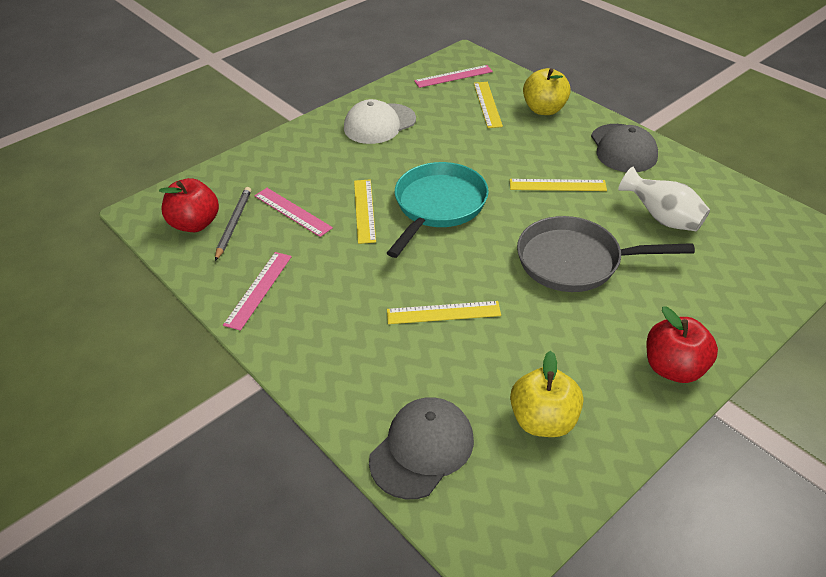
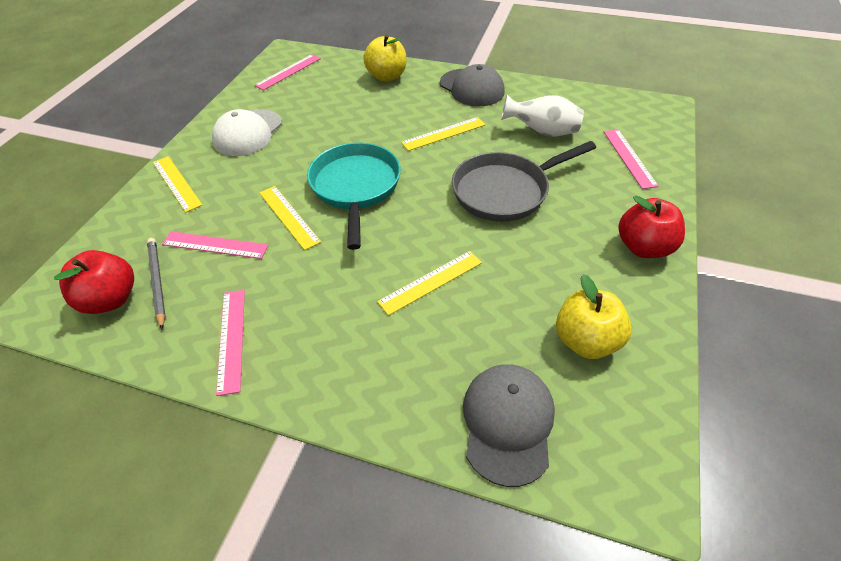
camera: 30 degrees left, 5 degrees up
yellow ruler [474,82,503,128] -> yellow ruler moved to [153,156,202,212]
none -> pink ruler [604,129,659,189]

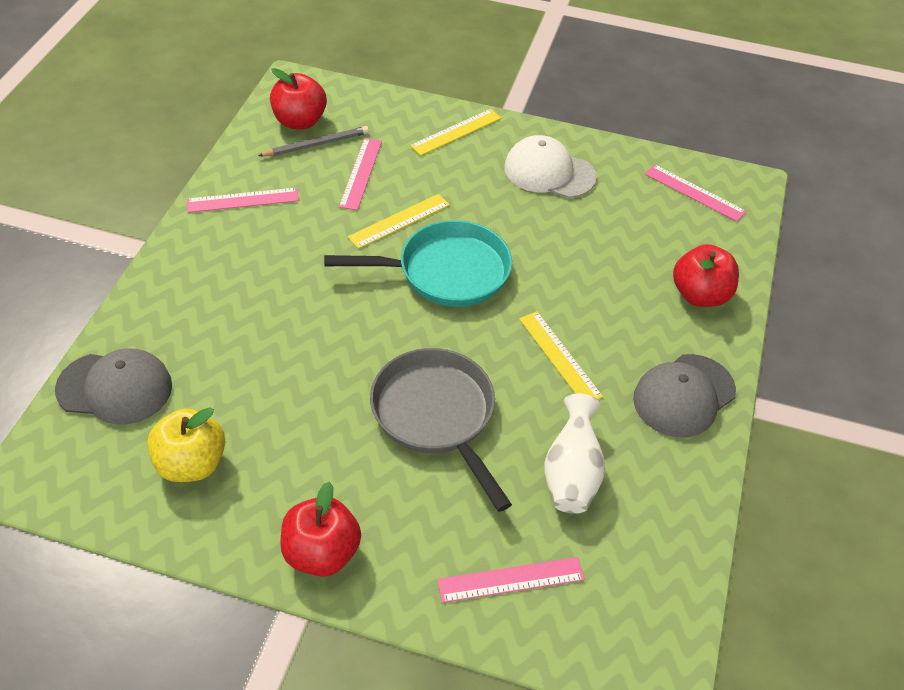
camera: 85 degrees right, 0 degrees up
yellow apple [363,35,406,82] -> red apple [673,244,739,307]
yellow ruler [377,251,482,316] -> none

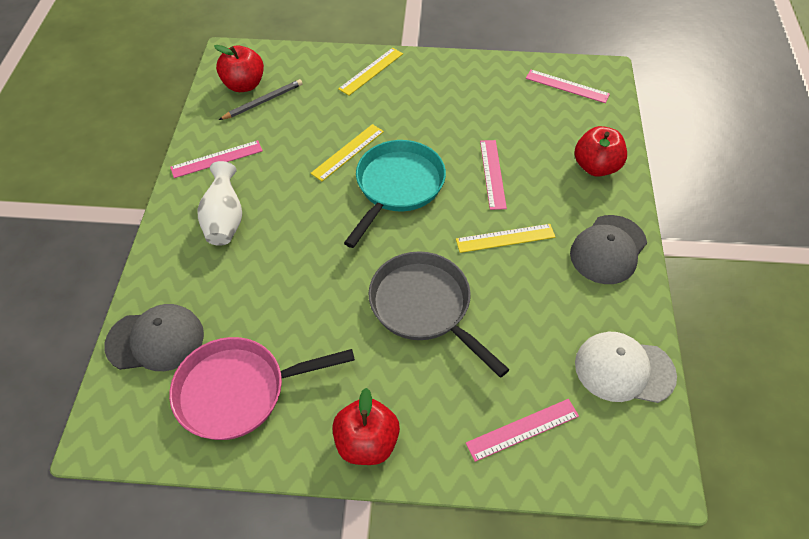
camera: 10 degrees left, 5 degrees up
yellow apple [147,407,226,482] -> pink pan [169,337,355,440]
turquoise pan [324,220,512,307] -> turquoise pan turned 45 degrees counterclockwise [344,140,446,248]
pink ruler [339,138,382,210] -> pink ruler moved to [480,140,507,210]
white cap [504,135,597,198] -> white cap moved to [575,332,677,403]
yellow ruler [519,311,603,400] -> yellow ruler turned 60 degrees counterclockwise [456,224,555,253]
white vase [544,394,605,514] -> white vase moved to [197,161,242,246]

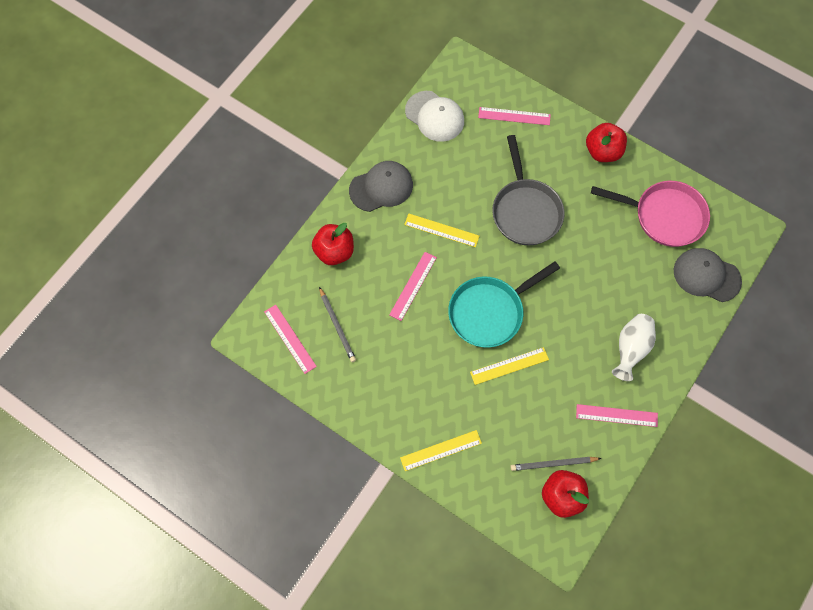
camera: 150 degrees left, 15 degrees up
none -> grey pencil [319,287,356,362]

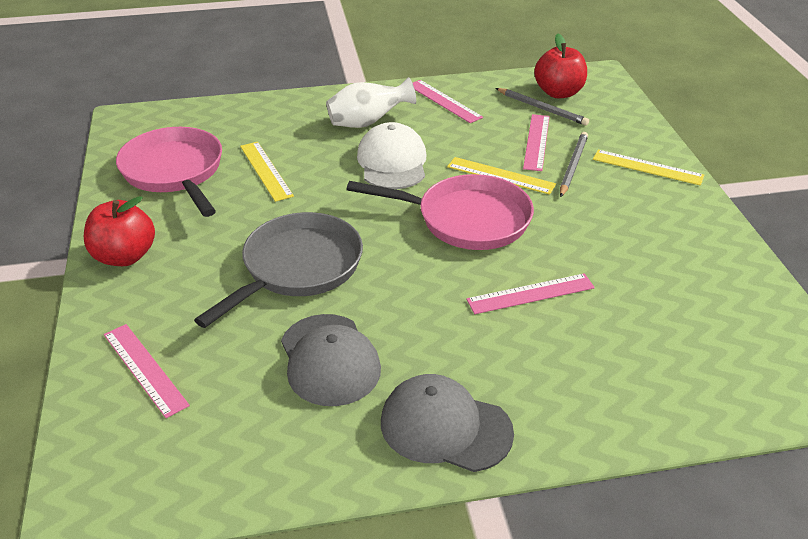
camera: 135 degrees left, 30 degrees down
pink ruler [264,305,317,374] -> pink ruler moved to [523,114,550,171]
red apple [312,223,354,265] -> none
grey pencil [319,287,356,362] -> grey pencil moved to [560,132,588,197]
yellow ruler [404,214,480,247] -> yellow ruler moved to [240,142,294,202]
white cap [405,91,464,142] -> white cap moved to [357,122,426,189]
turquoise pan [448,261,560,348] -> pink pan [346,174,534,250]
grey cap [674,248,742,302] -> grey cap moved to [281,314,381,406]

